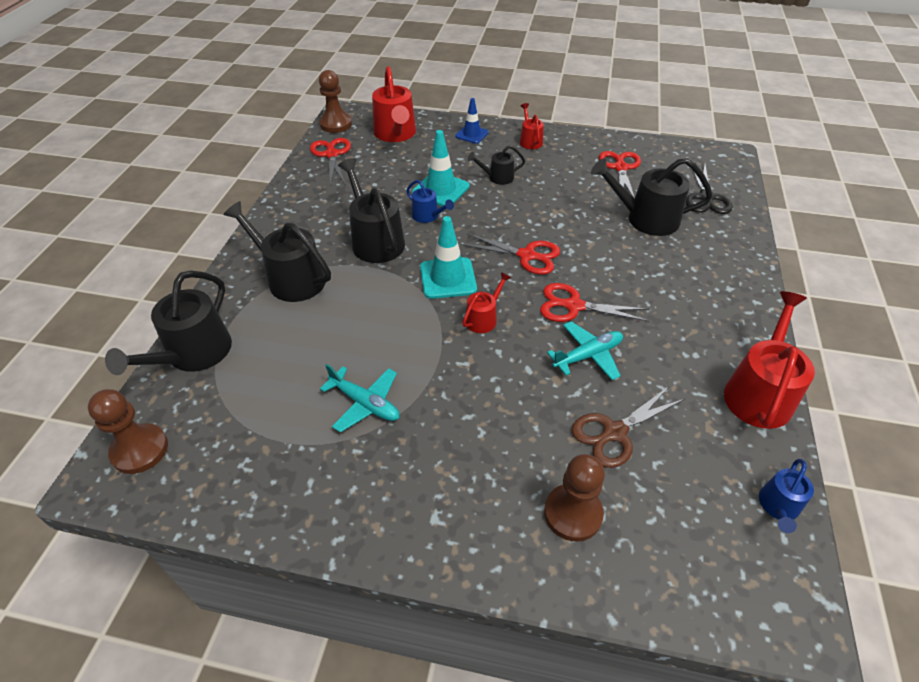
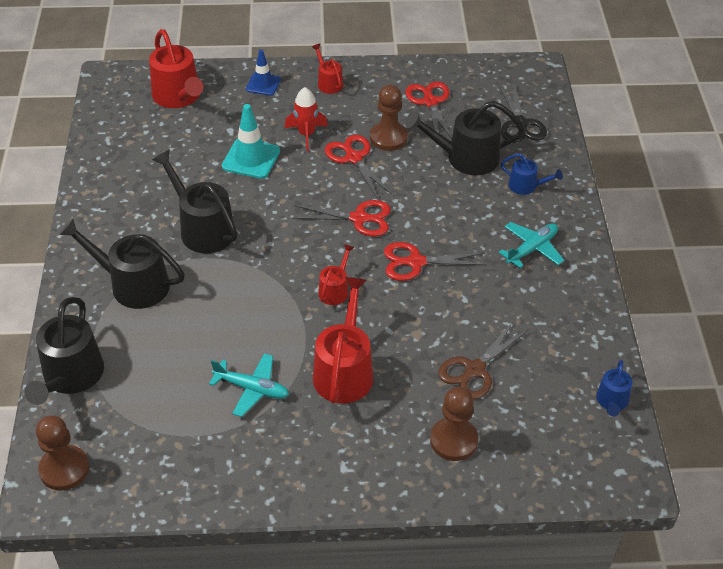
camera: 15 degrees left, 0 degrees up
red scissors [310,138,351,185] -> red scissors moved to [325,135,392,199]
brown pawn [319,70,352,133] -> brown pawn moved to [370,85,408,151]
blue watering can [406,180,454,223] -> blue watering can moved to [501,153,563,195]
turquoise traffic cone [420,216,477,299] -> none
black watering can [468,145,525,185] -> red rocket [285,87,328,151]
turquoise plane [547,321,623,380] -> turquoise plane moved to [499,222,564,268]
red watering can [724,291,815,429] -> red watering can moved to [313,277,373,404]

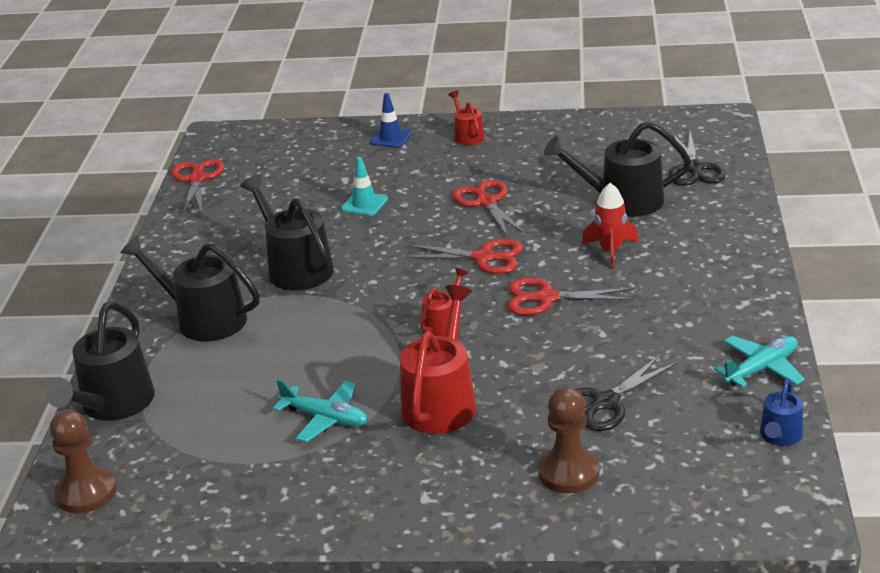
camera: 10 degrees right, 15 degrees down
red watering can [149,29,203,108] -> none
turquoise traffic cone [222,104,280,179] -> turquoise traffic cone [341,157,388,216], size x0.66
red rocket [285,87,328,151] -> red rocket moved to [582,183,639,269]
brown pawn [370,85,408,151] -> none
red scissors [405,81,452,139] -> red scissors moved to [171,159,224,214]
brown scissors [438,322,528,399] -> black scissors [576,354,678,431]
turquoise plane [499,222,564,268] -> turquoise plane moved to [714,336,805,388]
blue watering can [501,153,563,195] -> none

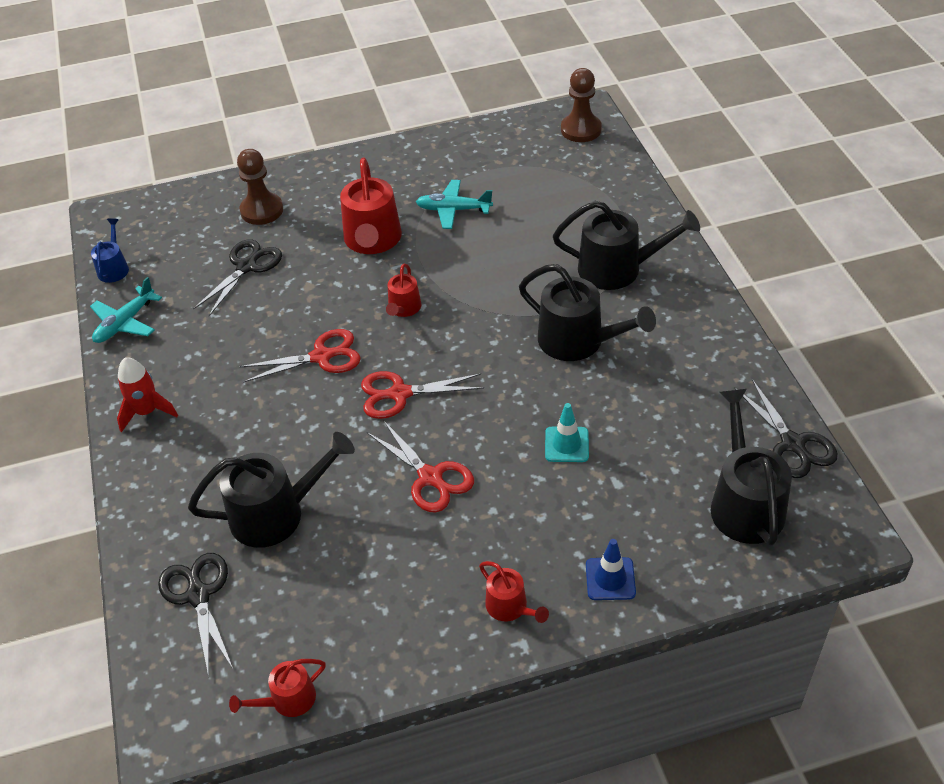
camera: 160 degrees right, 15 degrees up
black watering can [46,302,155,421] -> black watering can moved to [710,389,792,546]
red scissors [171,159,224,214] -> black scissors [734,379,838,478]
red rocket [582,183,639,269] -> red rocket moved to [117,357,178,432]
none -> red watering can [229,659,326,717]

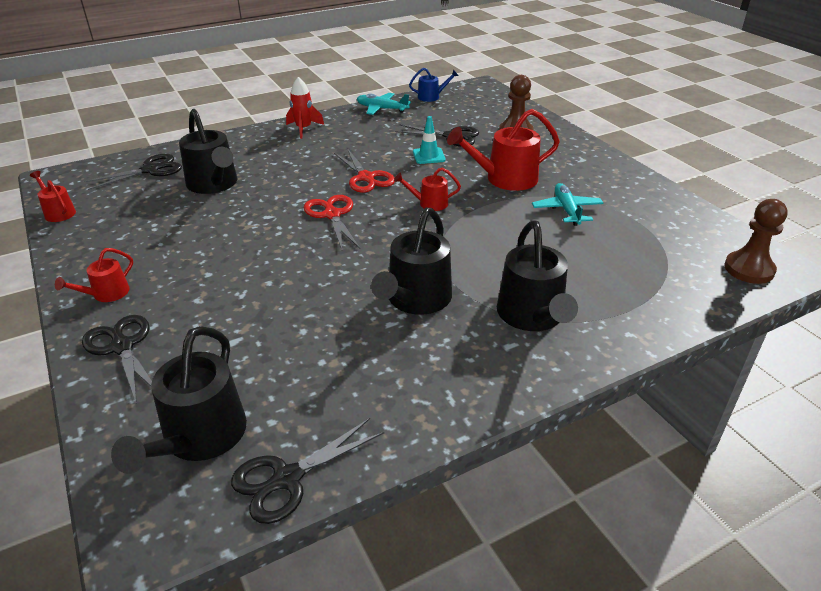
camera: 75 degrees right, 10 degrees down
red scissors [367,420,474,512] -> none
turquoise traffic cone [545,403,589,462] -> turquoise traffic cone moved to [413,116,446,164]
blue traffic cone [586,539,636,600] -> black scissors [82,315,152,404]
black watering can [710,389,792,546] -> black watering can turned 120 degrees clockwise [111,326,247,474]

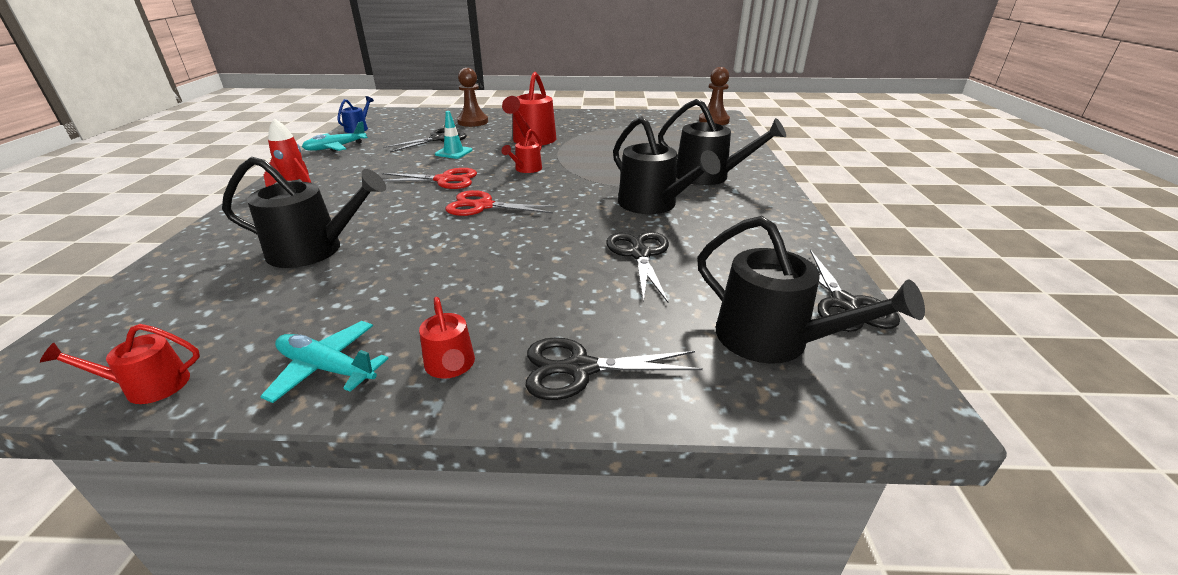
camera: 60 degrees left, 5 degrees down
black scissors [84,154,182,190] -> black scissors moved to [607,232,669,303]
turquoise plane [532,183,604,226] -> turquoise plane moved to [260,321,389,403]

